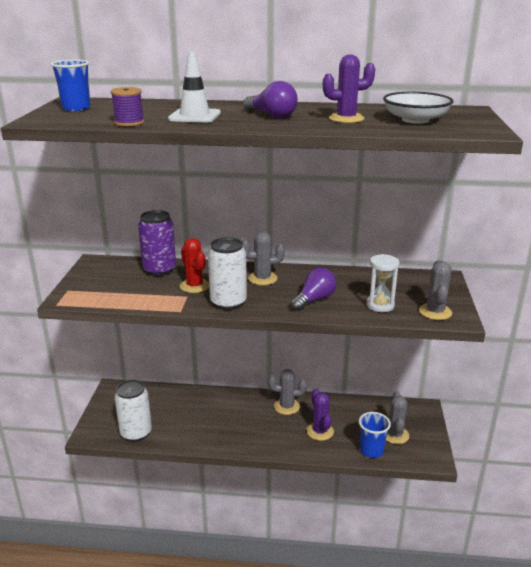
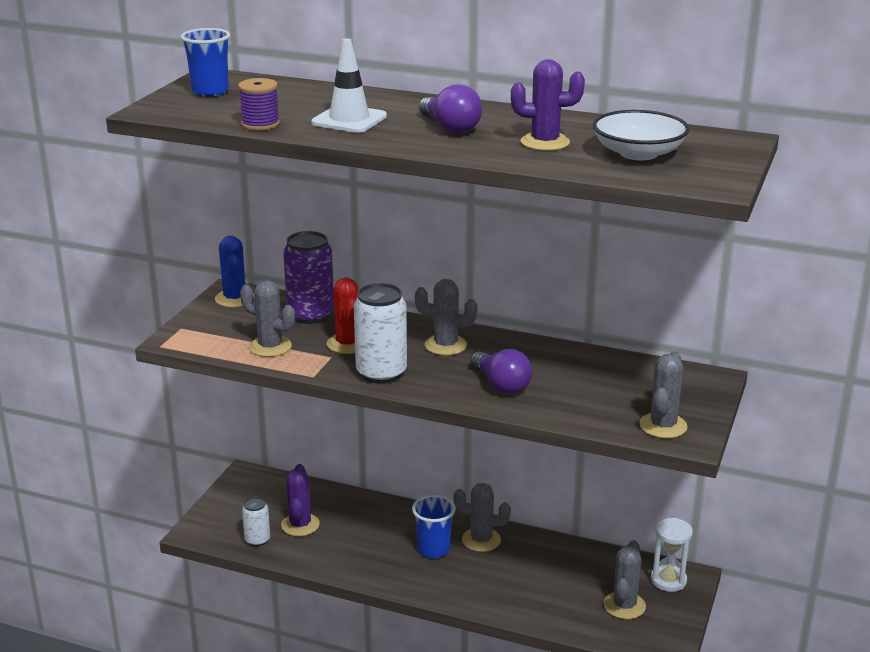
camera: 15 degrees right, 0 degrees up
white can [115,379,152,442] -> white can [242,497,270,547], size x0.57
purple light bulb [291,268,336,311] -> purple light bulb turned 90 degrees clockwise [470,349,532,394]
purple cactus [306,389,334,441] -> purple cactus moved to [281,464,320,536]
blue cup [359,412,391,458] -> blue cup moved to [412,495,456,558]
white hourglass [366,254,399,312] -> white hourglass moved to [651,518,693,592]
none -> blue cactus [215,236,254,308]
none -> grey cactus [240,280,295,357]

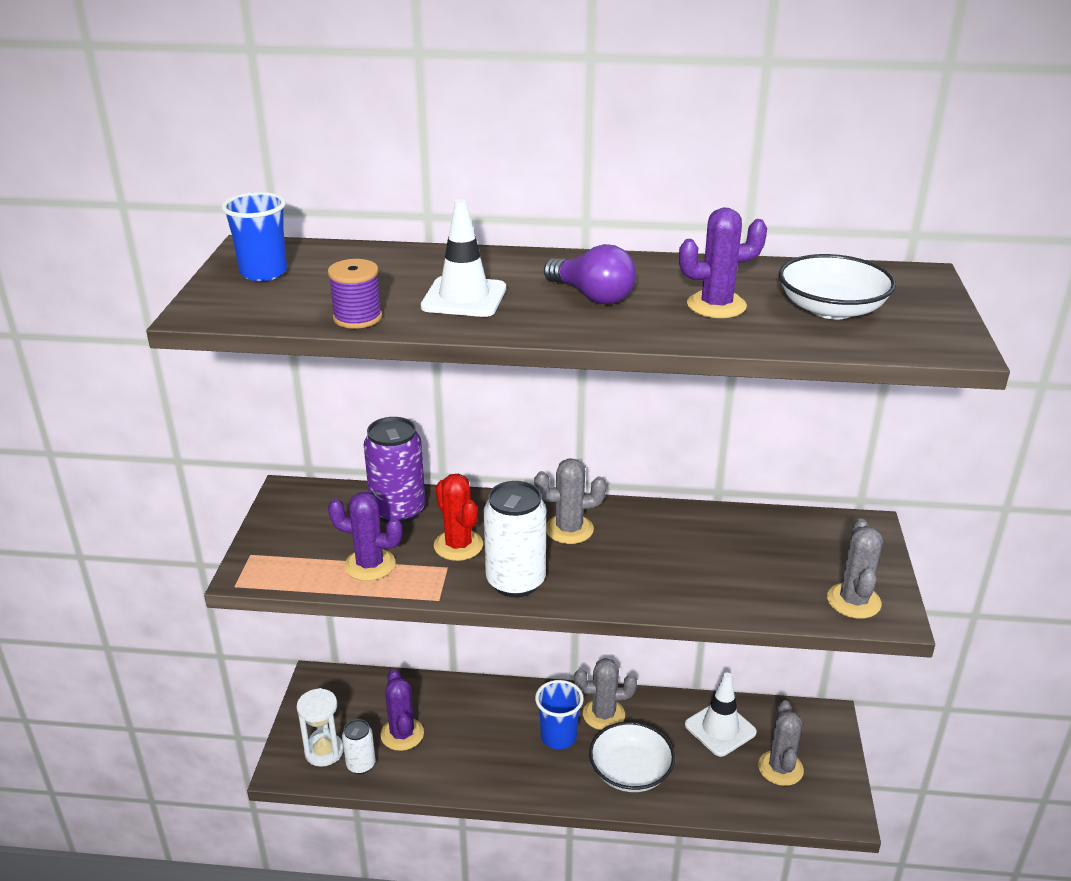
camera: 15 degrees left, 5 degrees up
blue cactus [215,236,254,308] -> none
grey cactus [240,280,295,357] -> purple cactus [328,492,402,581]
purple light bulb [470,349,532,394] -> none
white hourglass [651,518,693,592] -> white hourglass moved to [297,688,344,767]
none -> white bowl [589,722,675,792]
none -> white traffic cone [685,673,757,757]

